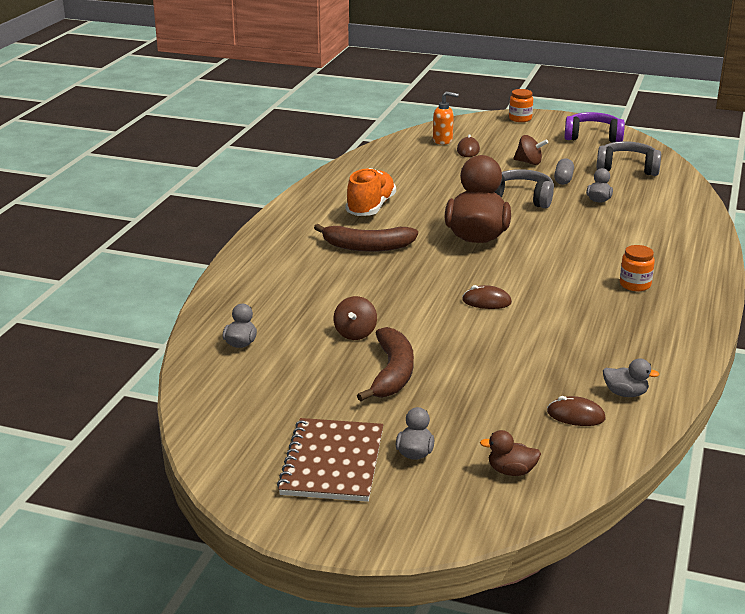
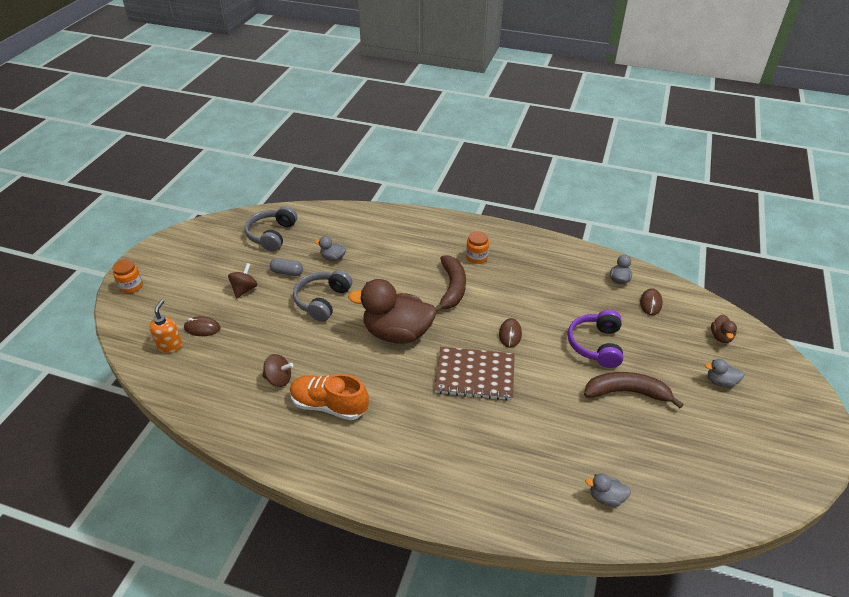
camera: 90 degrees left, 15 degrees up
brown notebook [277,418,383,502] -> brown notebook moved to [434,347,515,401]
brown banana [314,224,418,252] -> brown banana moved to [435,255,466,312]
brown spinning top [334,296,377,340] -> brown spinning top moved to [262,354,293,387]
purple headphones [564,112,625,143] -> purple headphones moved to [568,310,623,368]

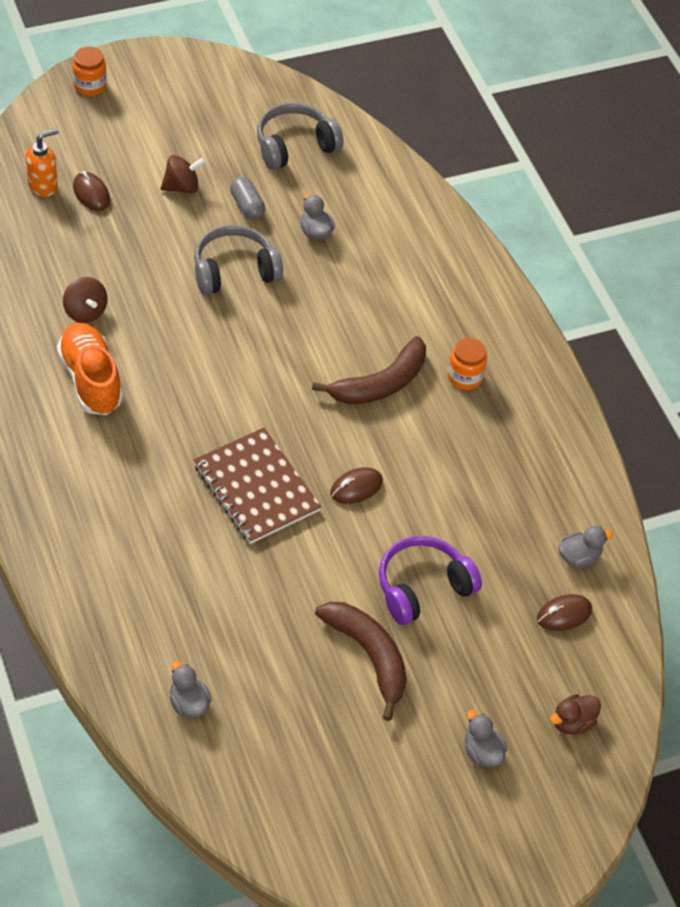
camera: 45 degrees right, 10 degrees up
brown duck [348,279,437,344] -> none

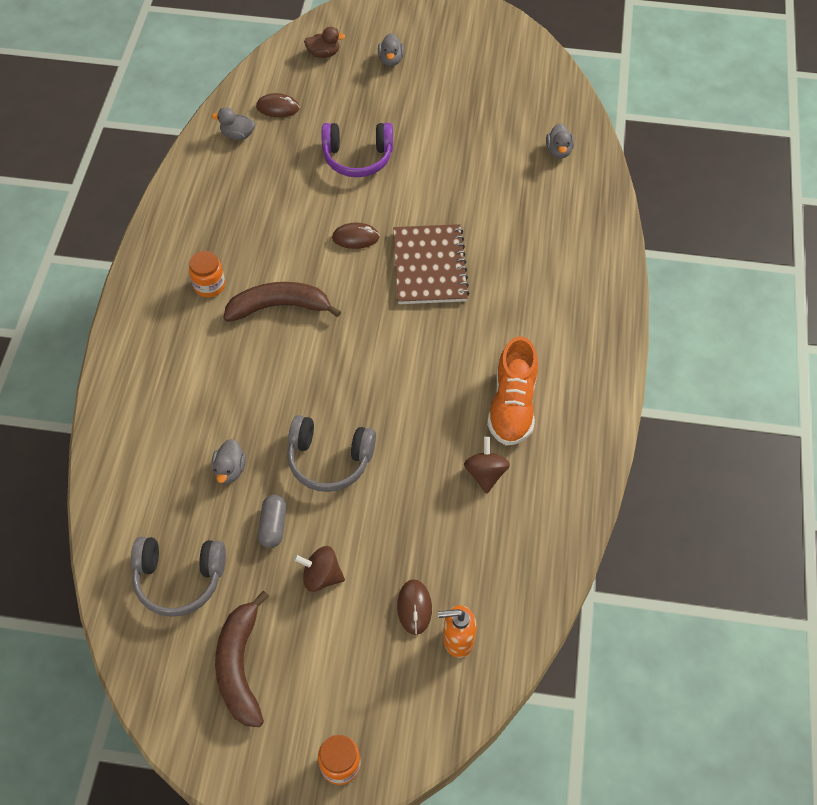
camera: 145 degrees left, 5 degrees up
brown banana [315,602,407,721] -> brown banana moved to [215,591,269,727]

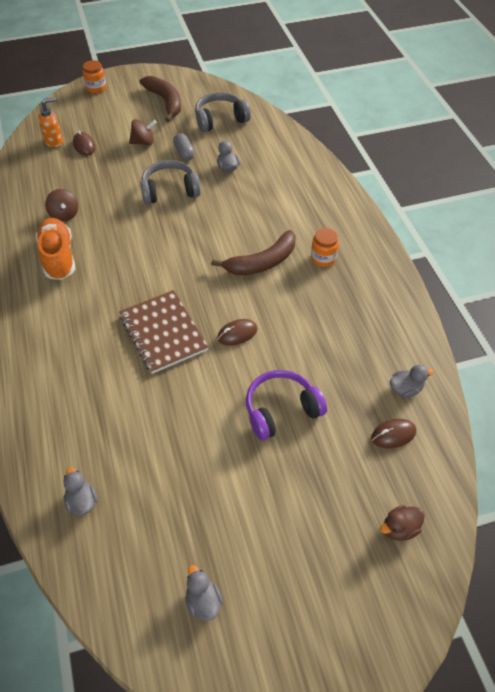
camera: 155 degrees right, 5 degrees down
grey duck [378,33,404,66] -> grey duck moved to [185,565,223,621]

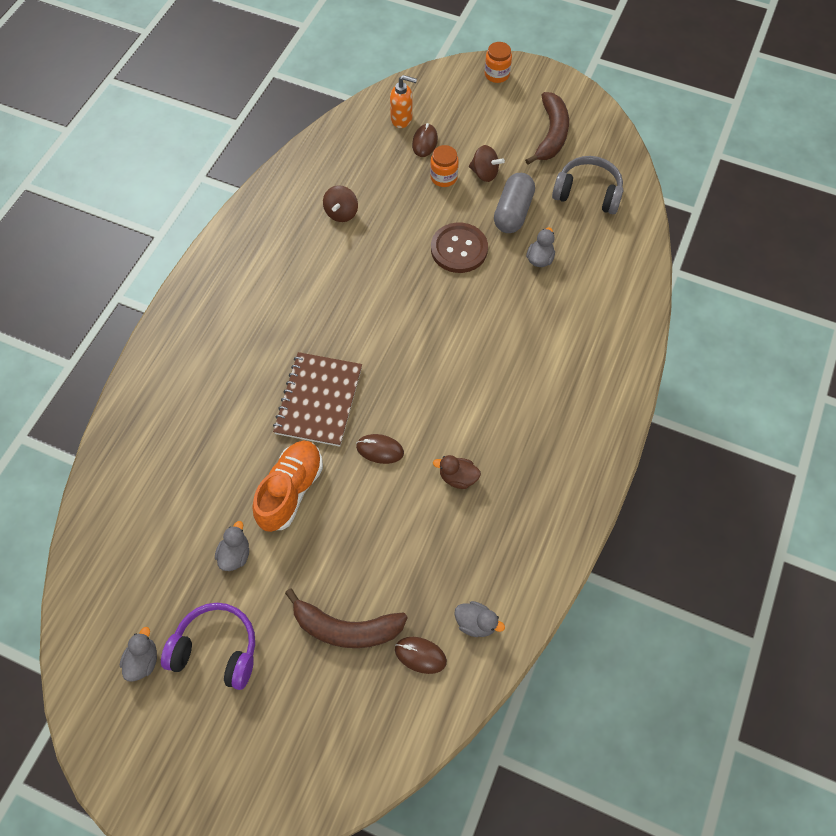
camera: 40 degrees right, 10 degrees up
orange shoe [36,218,75,280] -> orange shoe moved to [252,440,323,532]
grey duck [63,467,98,516] -> grey duck moved to [215,521,249,571]
grey headphones [140,160,201,204] -> brown button [431,223,488,273]
grey capsule [173,133,195,161] -> grey capsule [494,173,535,233], size x1.60
brown banana [211,230,296,275] -> brown banana moved to [285,588,408,648]
purple headphones [246,370,327,441] -> purple headphones moved to [161,603,255,690]
orange jar [311,228,339,267] -> orange jar moved to [430,145,459,187]
brown duck [380,505,425,541] -> brown duck moved to [433,455,481,489]

